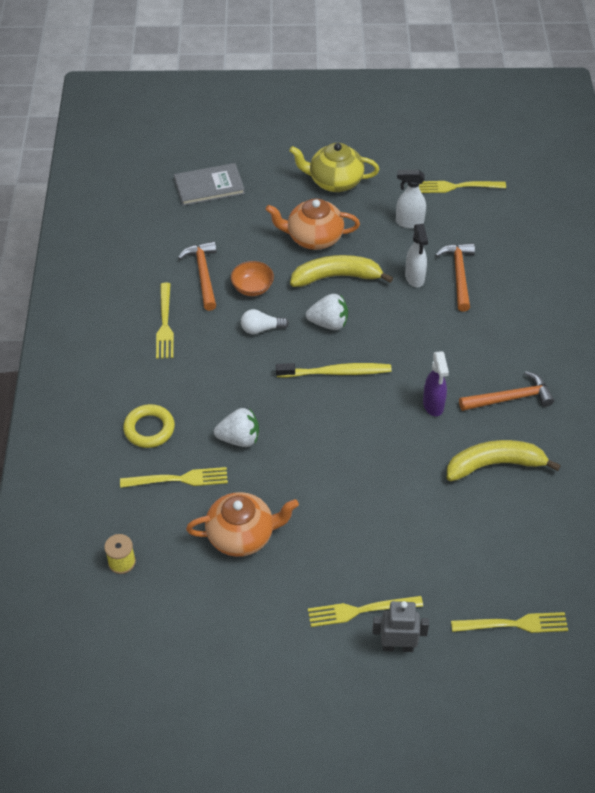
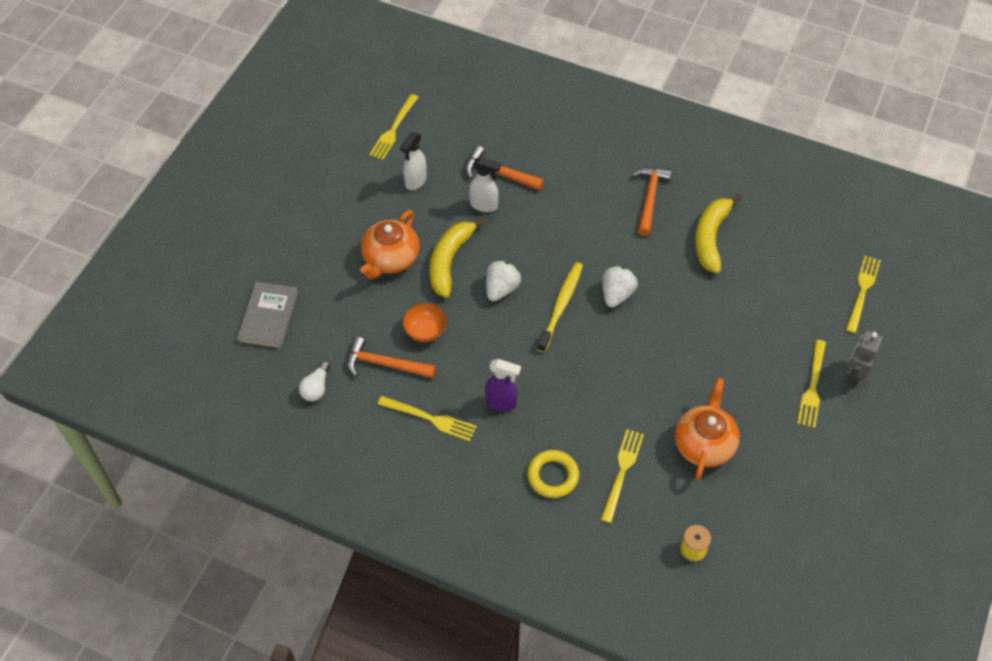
camera: 65 degrees left, 5 degrees up
white strawberry [214,408,259,447] -> white strawberry moved to [602,266,638,308]
white light bulb [241,309,289,334] -> white light bulb moved to [299,361,330,401]
yellow teapot [289,143,379,192] -> none
purple spray bottle [423,351,449,416] -> purple spray bottle moved to [485,359,521,411]

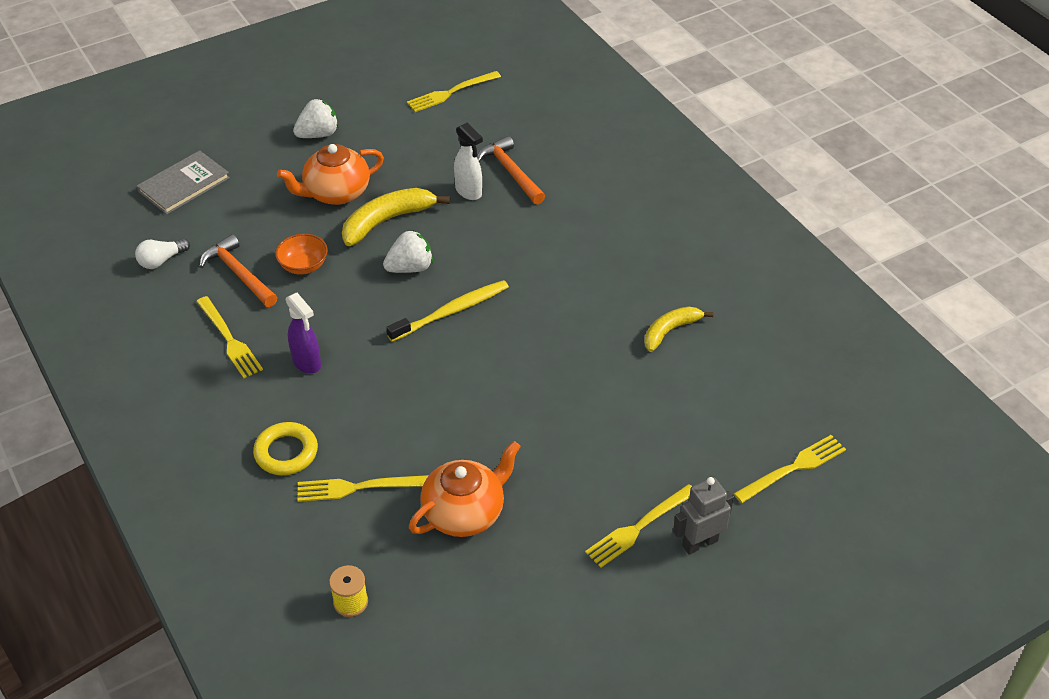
camera: 35 degrees right, 10 degrees down
white spray bottle [400,132,427,190] -> none
yellow fork [600,429,644,523] -> yellow fork turned 150 degrees counterclockwise [298,475,429,502]
white strawberry [602,266,638,308] -> white strawberry moved to [293,99,339,138]
orange hammer [632,167,672,236] -> none
yellow banana [695,194,742,274] -> yellow banana [644,306,713,352], size x0.65

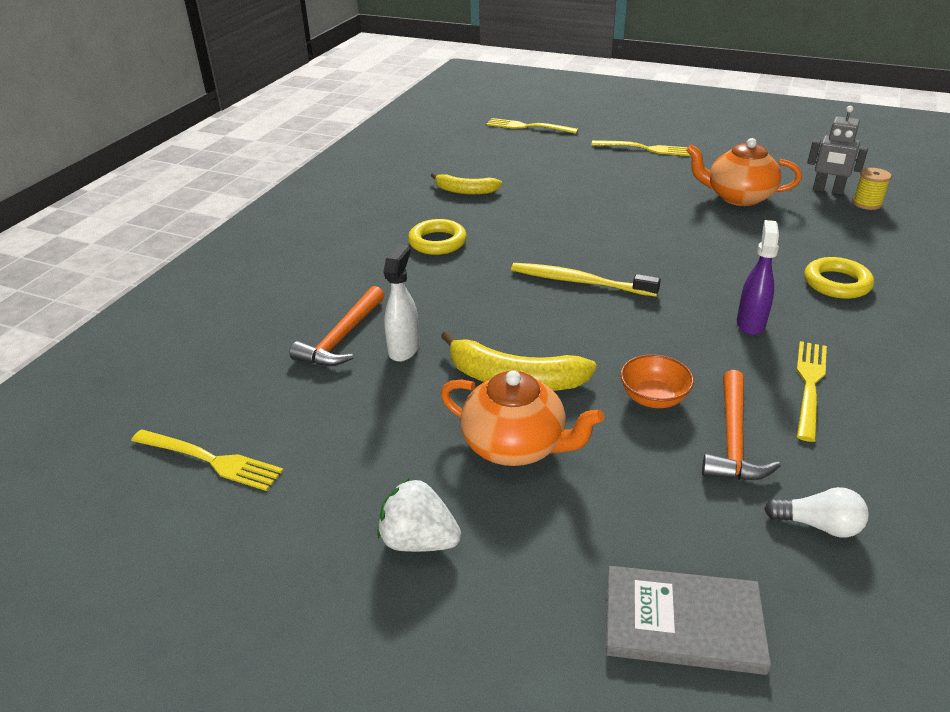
camera: 125 degrees left, 10 degrees down
yellow fork [298,475,429,502] -> none
white strawberry [383,230,433,273] -> none
grey robot [673,477,734,554] -> grey robot moved to [807,106,868,195]
none -> yellow ring [408,219,467,255]

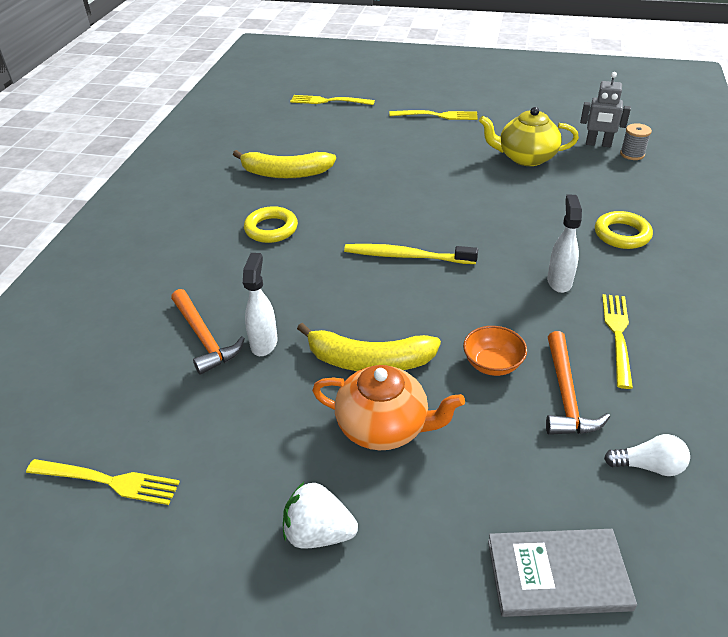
camera: 10 degrees left, 5 degrees up
orange hammer [289,286,384,366] -> orange hammer turned 45 degrees counterclockwise [171,289,245,375]
yellow banana [430,173,502,195] -> yellow banana [233,150,336,178], size x1.53
orange teapot [686,138,802,206] -> yellow teapot [479,107,579,166]
purple spray bottle [737,220,779,335] -> white spray bottle [547,195,582,293]
yellow spool [852,168,892,210] -> grey spool [620,123,652,160]

